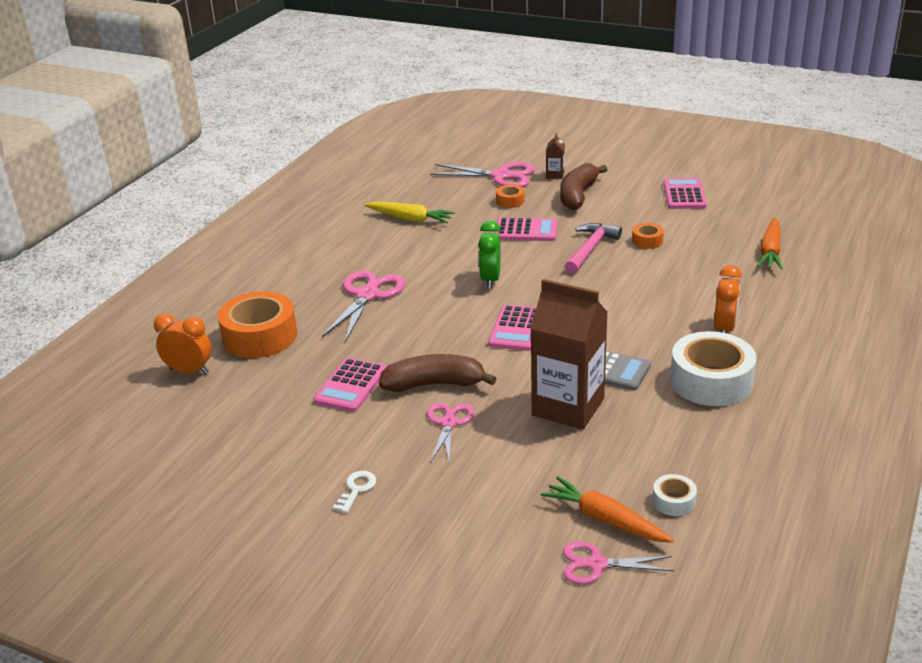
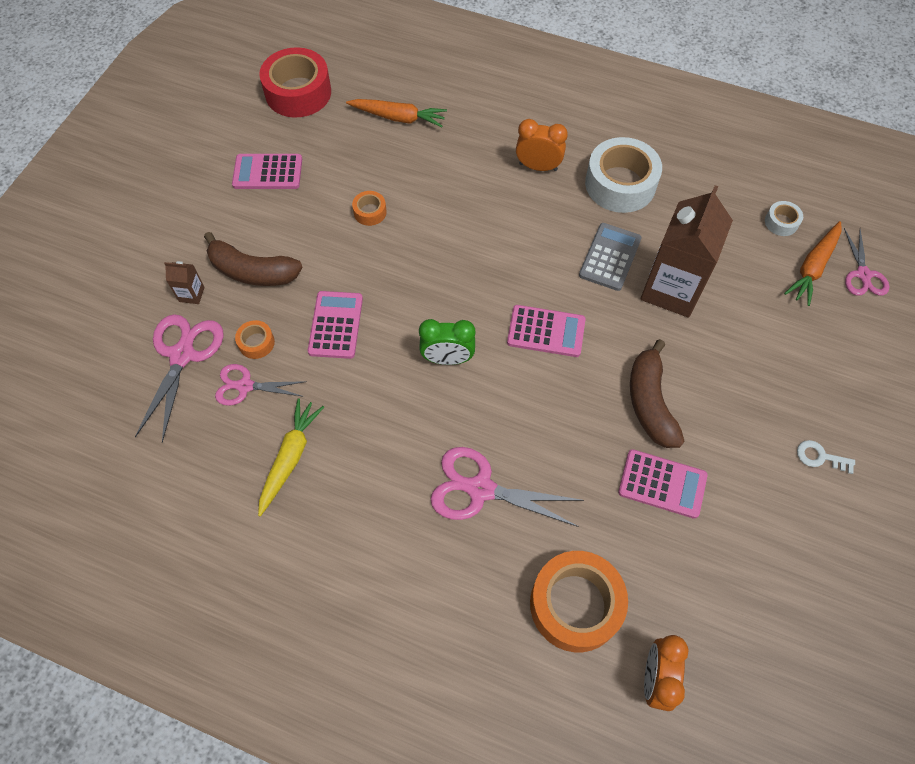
camera: 95 degrees left, 30 degrees up
pink scissors [427,403,474,461] -> pink scissors moved to [215,364,306,406]
pink hammer [565,223,622,274] -> none
none -> red tape [259,47,331,118]

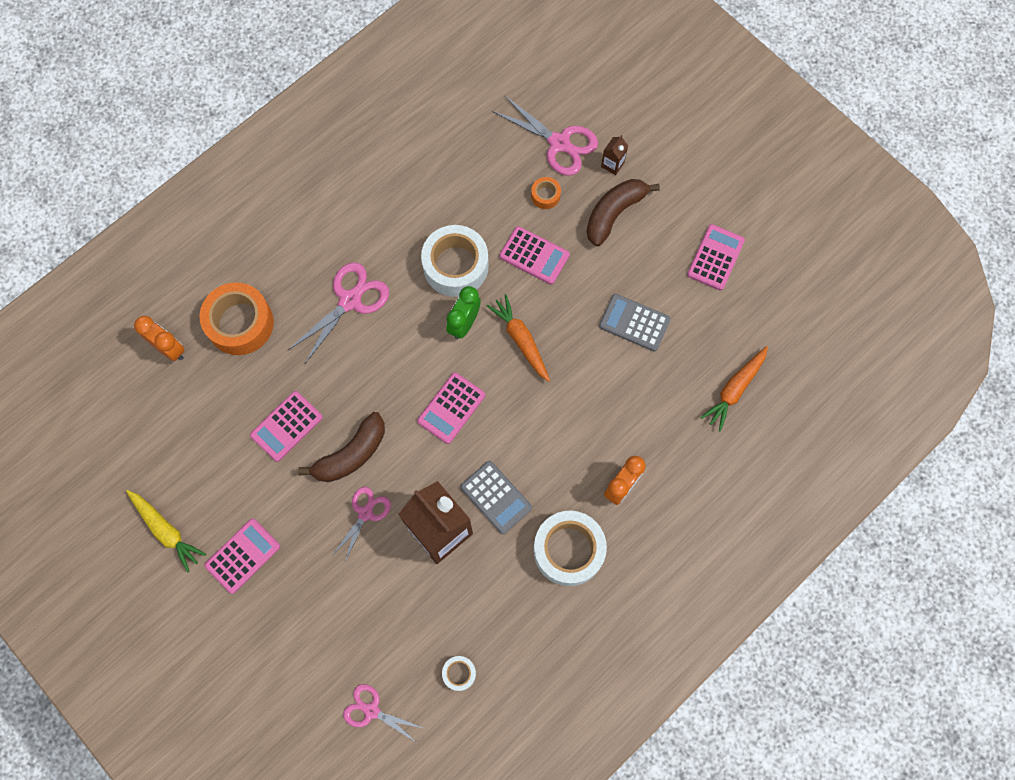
camera: 115 degrees right, 10 degrees up
pink scissors [215,364,306,406] -> pink scissors moved to [333,487,391,564]
yellow carrot [258,398,324,517] -> yellow carrot moved to [126,490,206,572]
red tape [259,47,331,118] -> none
orange tape [352,191,387,226] -> grey calculator [599,294,671,351]
brown banana [630,339,685,448] -> brown banana turned 120 degrees clockwise [298,412,385,482]
orange carrot [784,221,842,306] -> orange carrot moved to [487,294,550,382]
white key [797,440,855,474] -> pink calculator [204,518,280,594]
none -> white tape [421,225,489,297]

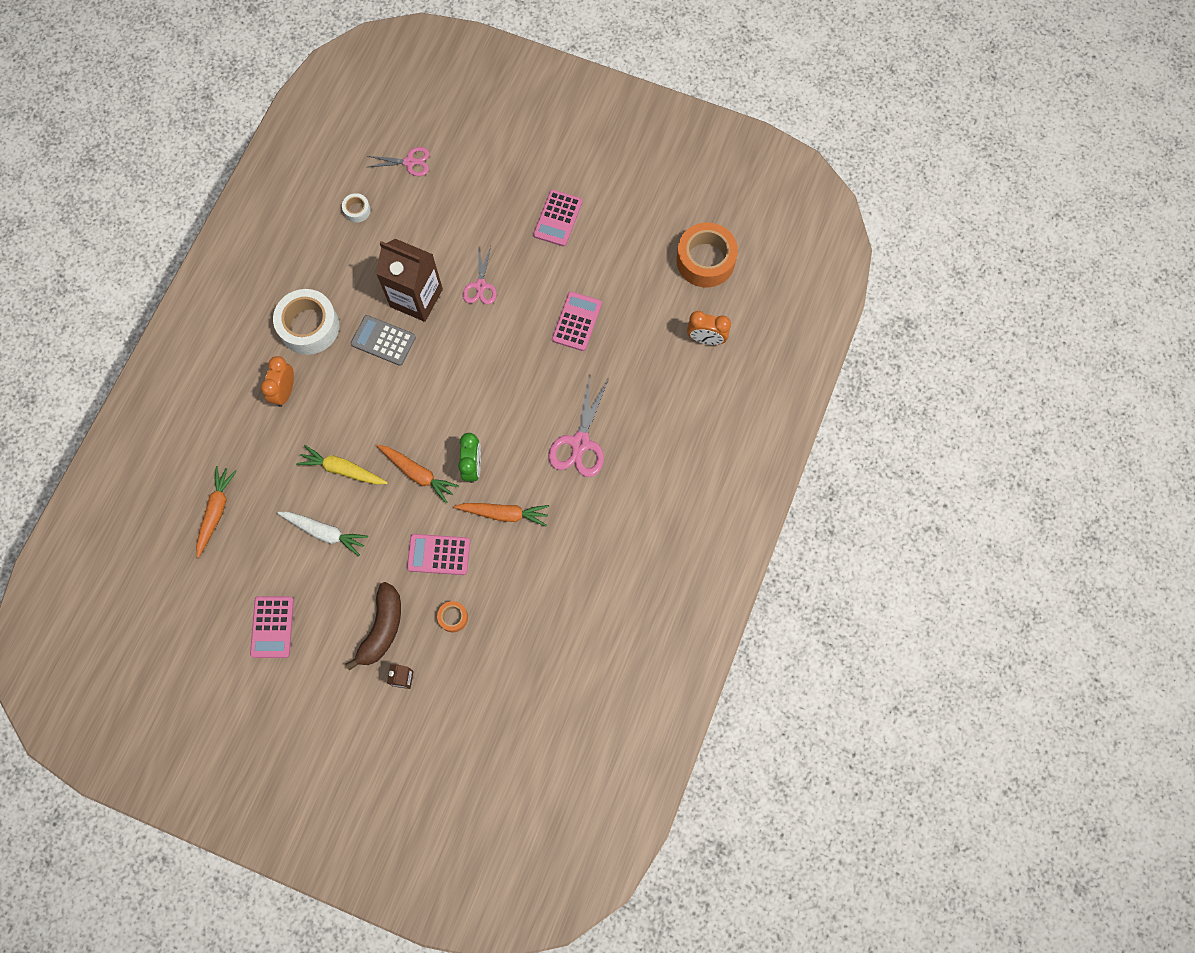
camera: 155 degrees right, 0 degrees up
yellow carrot [126,490,206,572] -> yellow carrot moved to [296,445,388,485]
orange tape [200,282,274,355] -> orange tape moved to [676,223,738,287]
brown banana [298,412,385,482] -> none
pink calculator [417,372,485,444] -> none
white tape [421,225,489,297] -> orange carrot [454,503,549,526]
pink scissors [492,95,598,176] -> none
grey calculator [599,294,671,351] -> white carrot [277,512,368,556]

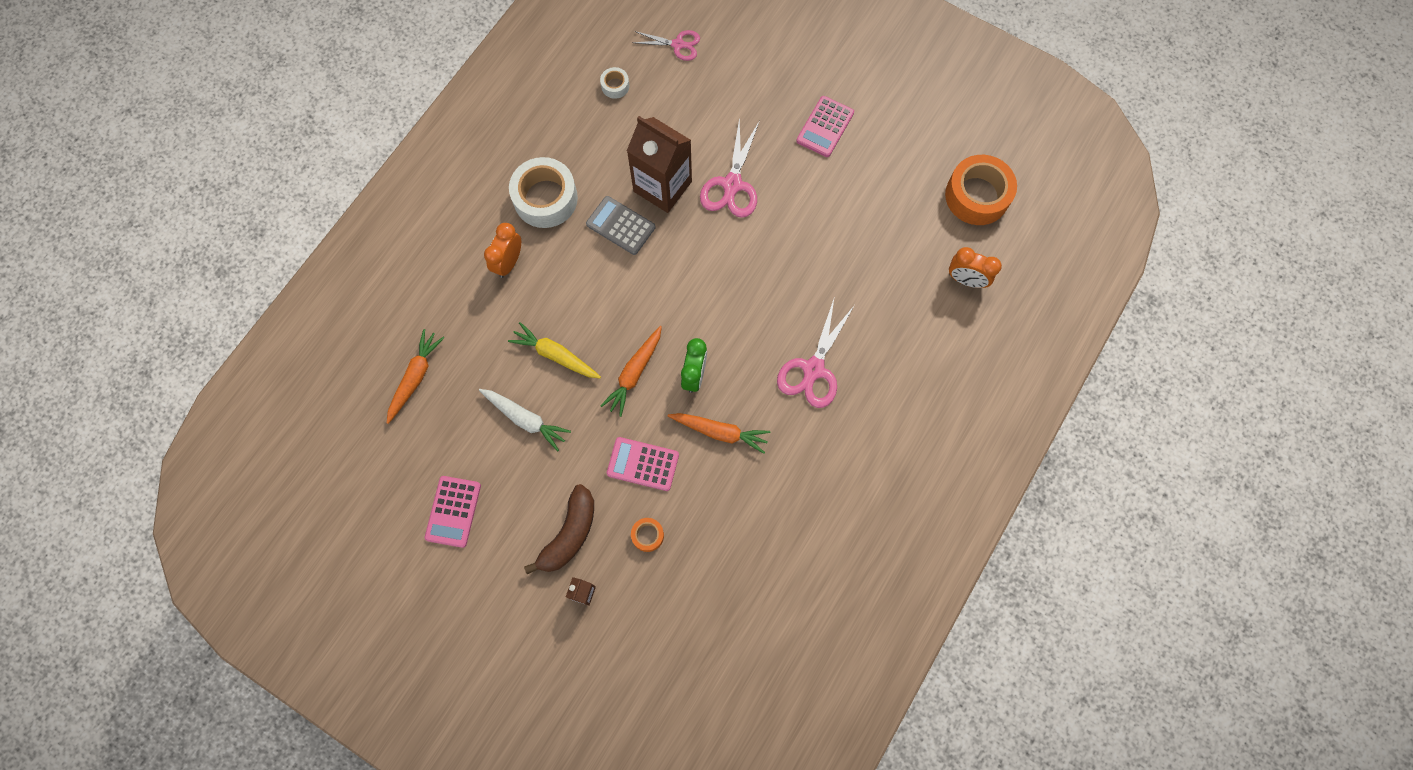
camera: 10 degrees right, 0 degrees up
orange carrot [377,445,459,503] -> orange carrot turned 75 degrees clockwise [600,326,662,417]
pink scissors [463,246,497,304] -> pink scissors [700,117,759,218], size x1.58
pink calculator [552,292,602,351] -> none

